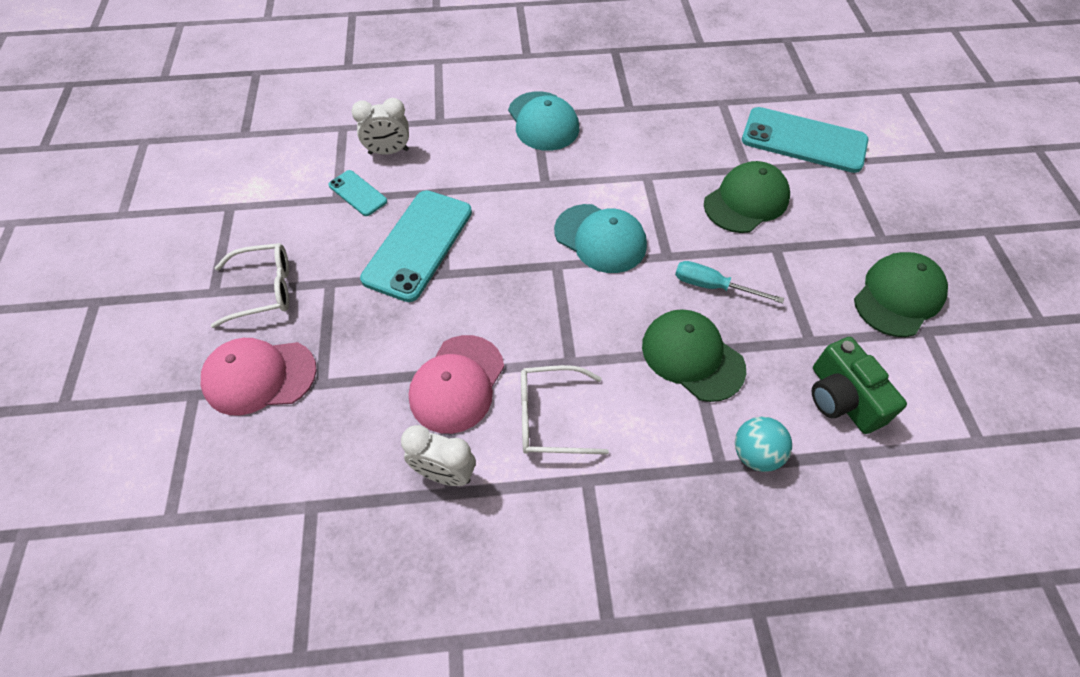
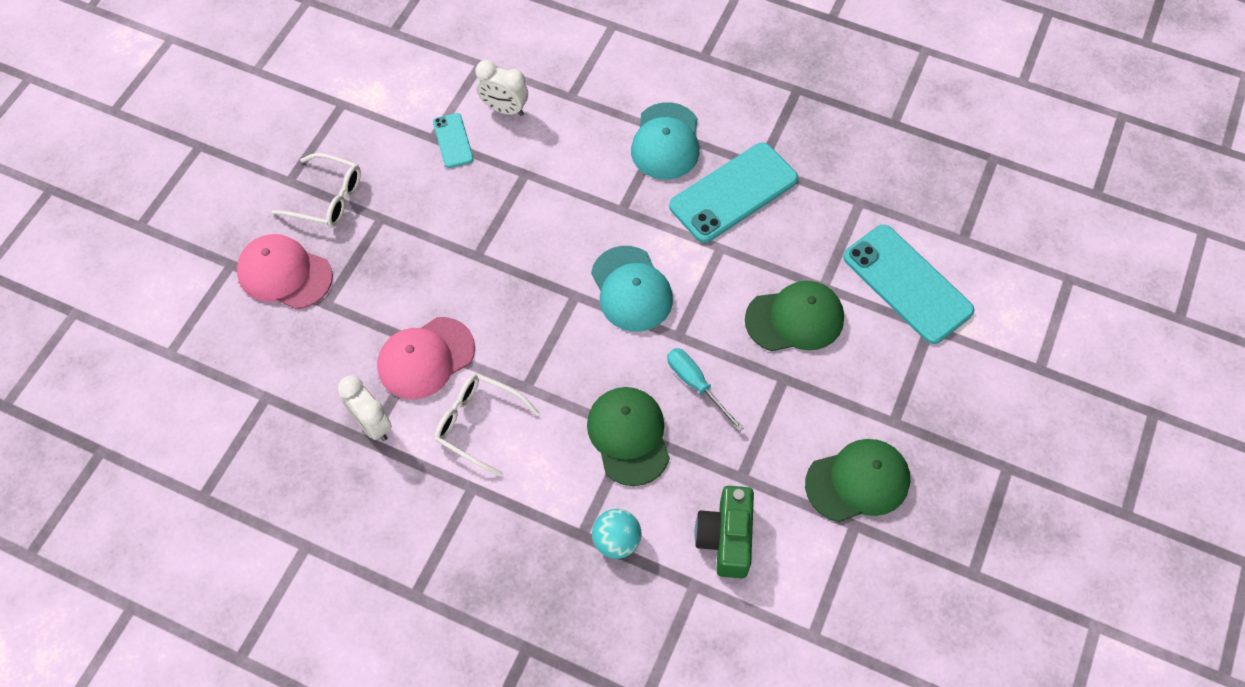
camera: 30 degrees right, 5 degrees up
turquoise phone [360,190,472,302] -> turquoise phone moved to [669,142,798,243]

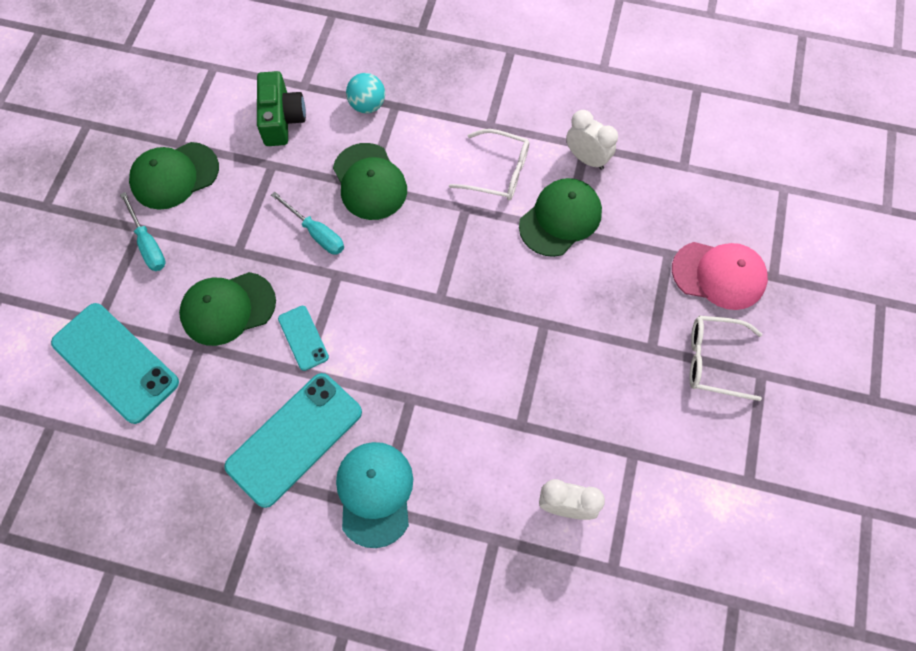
camera: 170 degrees right, 5 degrees up
pink cap [377,317,475,399] -> green cap [519,178,602,257]
turquoise phone [433,113,474,168] -> turquoise phone moved to [278,306,329,371]
turquoise cap [591,246,673,332] -> none
none -> turquoise screwdriver [120,192,166,271]

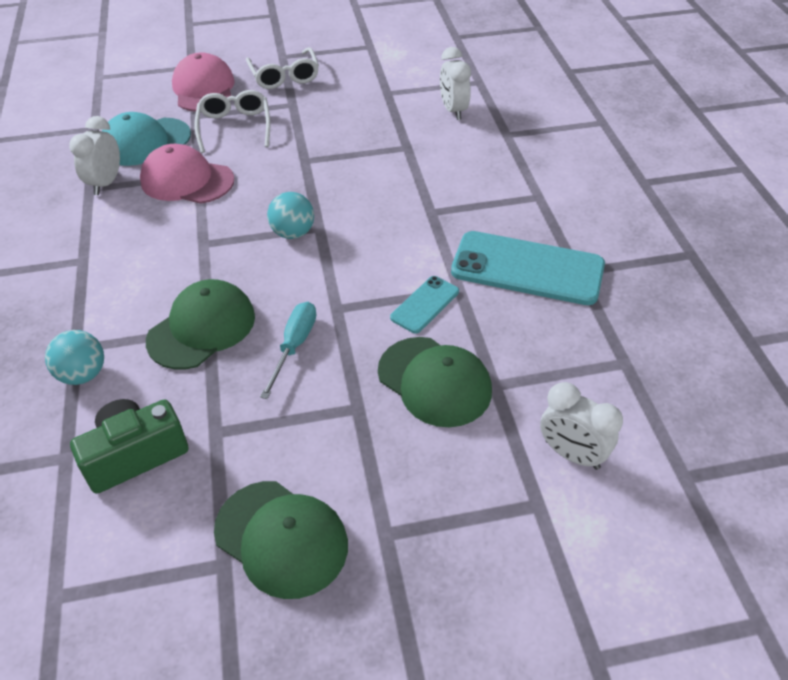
camera: 115 degrees left, 20 degrees down
turquoise phone [51,303,179,424] -> white clock [540,382,623,470]
turquoise screwdriver [120,192,166,271] -> none
turquoise cap [336,442,413,548] -> turquoise cap moved to [102,112,191,166]
white glasses [449,129,530,200] -> white glasses moved to [194,90,270,153]
green cap [519,178,602,257] -> pink cap [140,144,234,204]
none -> turquoise ball [267,192,314,239]

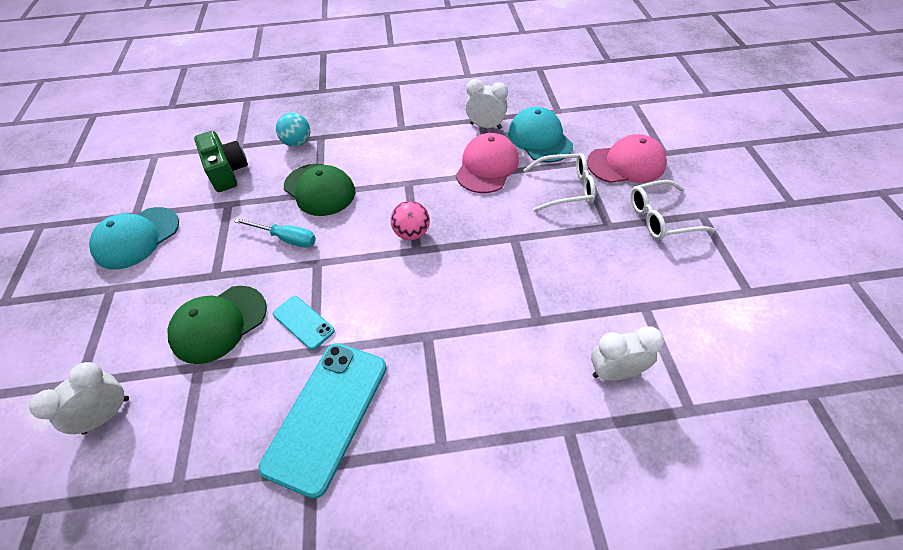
camera: 95 degrees right, 5 degrees up
green cap [214,481,348,599] -> turquoise cap [89,207,179,269]
turquoise ball [267,192,314,239] -> pink ball [390,201,430,240]

